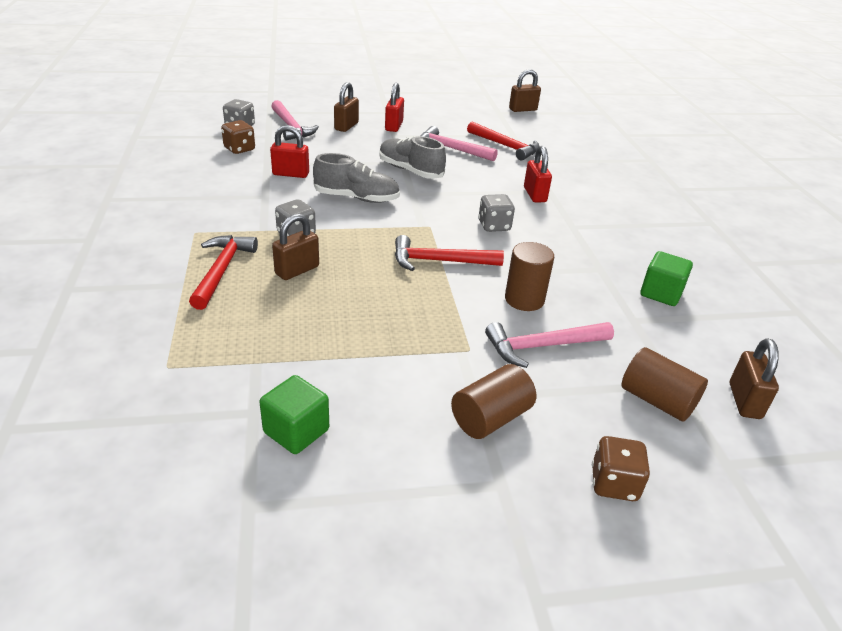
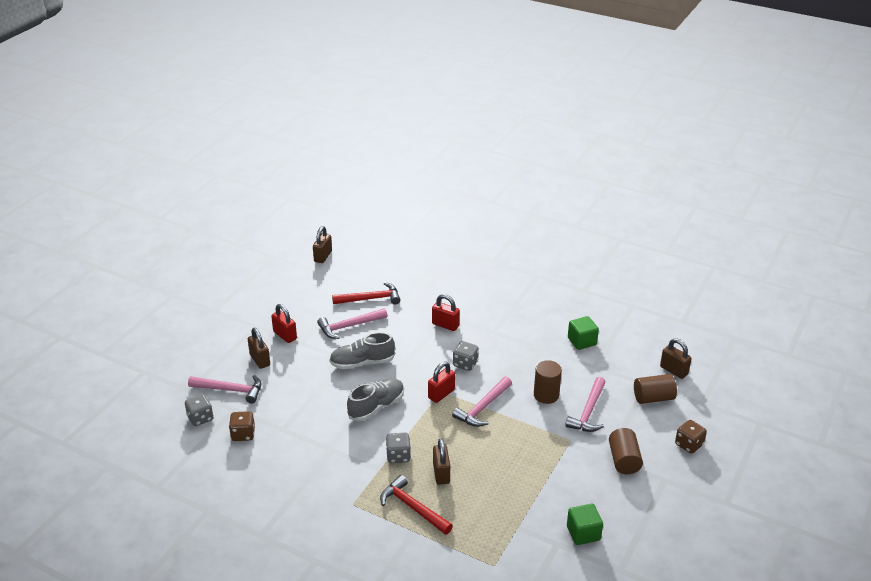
camera: 50 degrees left, 0 degrees up
red padlock [270,125,309,178] -> red padlock moved to [428,362,455,403]
red hammer [395,235,504,271] -> pink hammer [452,376,512,427]

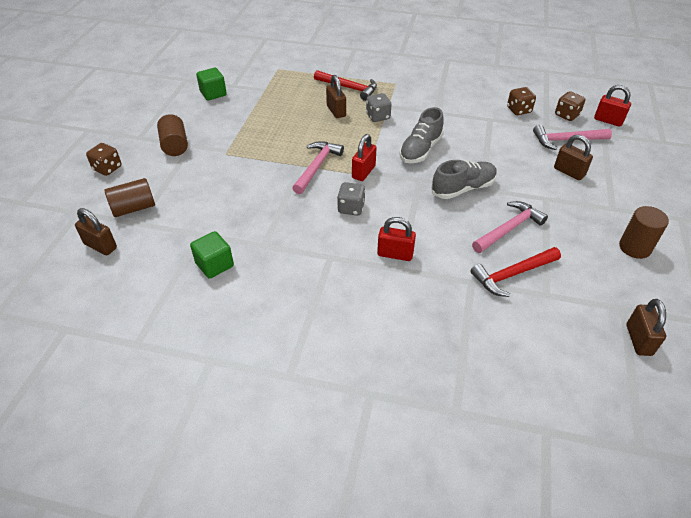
camera: 165 degrees right, 10 degrees up
grey dice [185,394,213,426] -> brown dice [555,91,585,121]
red padlock [271,304,297,343] -> red padlock moved to [594,85,631,127]
brown cylinder [534,360,562,404] -> brown cylinder moved to [619,206,669,259]
pink hammer [565,377,606,432] -> none

